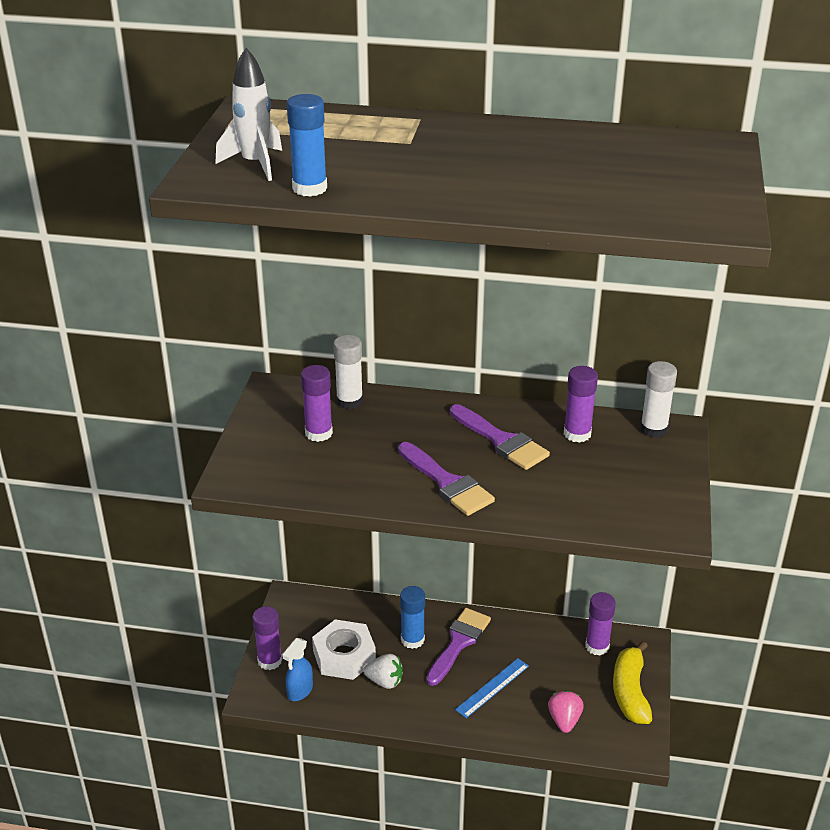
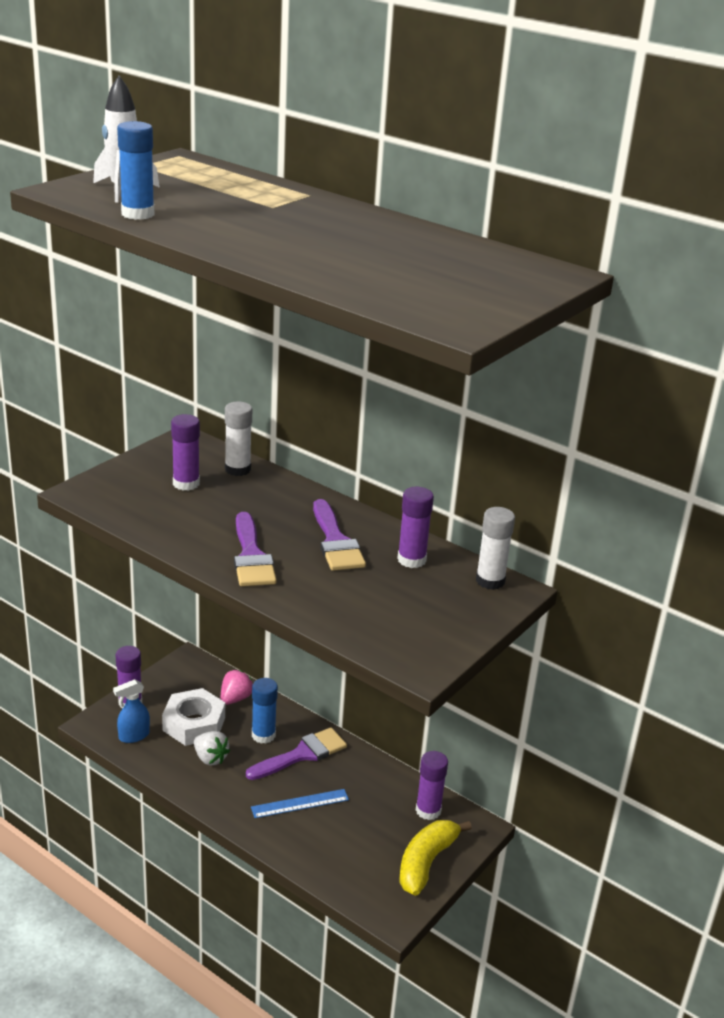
camera: 25 degrees right, 5 degrees down
pink strawberry [548,690,584,733] -> pink strawberry moved to [221,670,253,705]

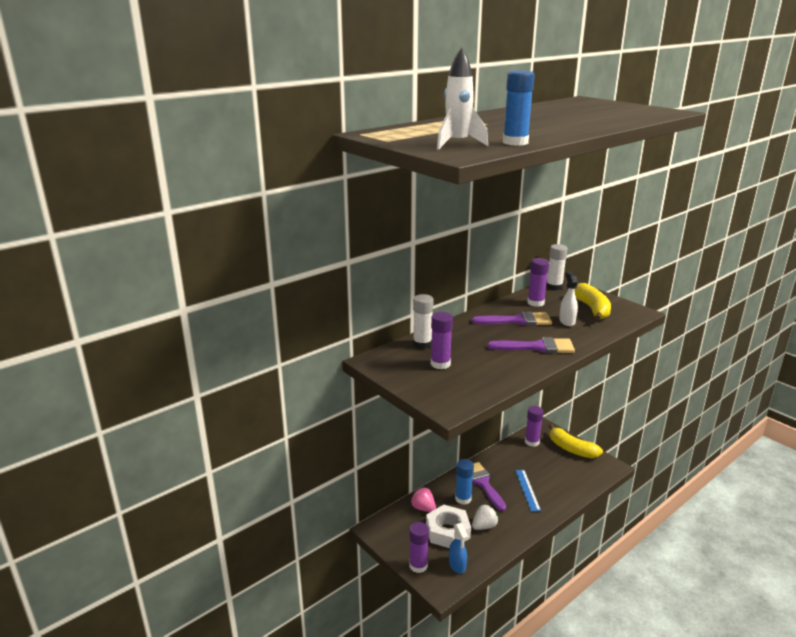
camera: 75 degrees left, 5 degrees down
none -> white spray bottle [559,271,578,326]
none -> yellow banana [575,283,611,321]

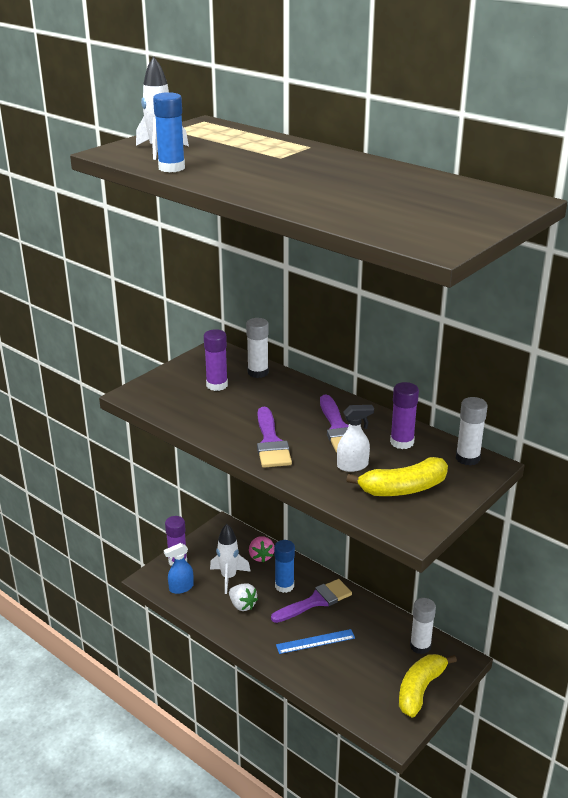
camera: 80 degrees right, 5 degrees up
pink strawberry [411,487,436,512] -> pink strawberry turned 135 degrees clockwise [249,536,274,562]
white nut [426,505,471,548] -> white rocket [210,524,251,594]
purple glue stick [525,406,543,447] -> white glue stick [410,598,436,654]

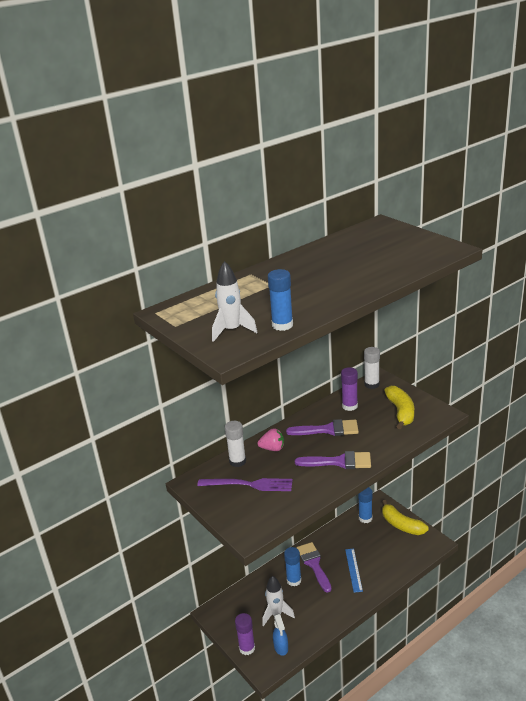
camera: 75 degrees left, 0 degrees up
purple glue stick [204,329,228,391] -> purple fork [198,478,293,491]
white strawberry [229,583,258,611] -> none
pink strawberry [249,536,274,562] -> pink strawberry moved to [257,428,284,451]
white spray bottle [337,405,374,472] -> none
white glue stick [410,598,436,654] -> blue glue stick [358,487,373,523]

